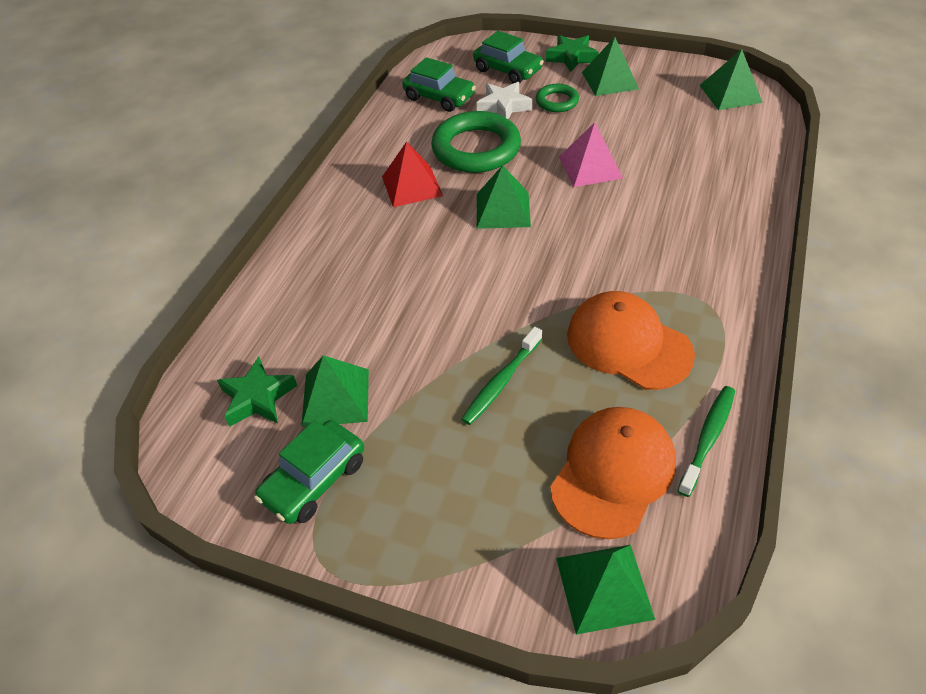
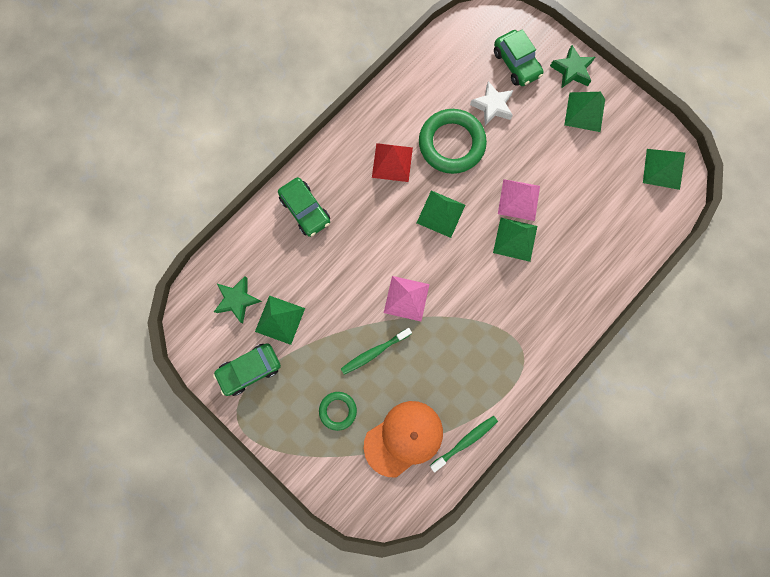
camera: 20 degrees right, 30 degrees up
green car [402,57,476,112] -> green car moved to [278,177,330,237]
green ring [536,84,579,112] -> green ring moved to [319,392,357,431]
green pyramid [556,545,655,635] -> green pyramid moved to [493,218,537,262]
orange cap [567,291,695,390] -> none
none -> pink pyramid [384,276,430,321]

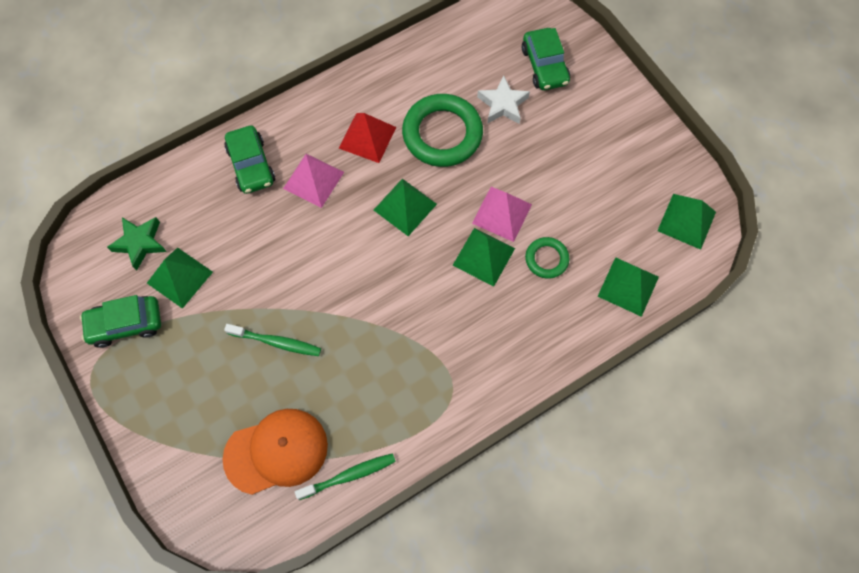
camera: 15 degrees right, 10 degrees down
green ring [319,392,357,431] -> green ring moved to [525,237,570,279]
green toothbrush [341,328,412,375] -> green toothbrush turned 150 degrees counterclockwise [224,324,321,356]
pink pyramid [384,276,430,321] -> pink pyramid moved to [283,154,344,208]
green star [550,45,595,88] -> none
green pyramid [564,92,605,132] -> green pyramid moved to [597,257,659,317]

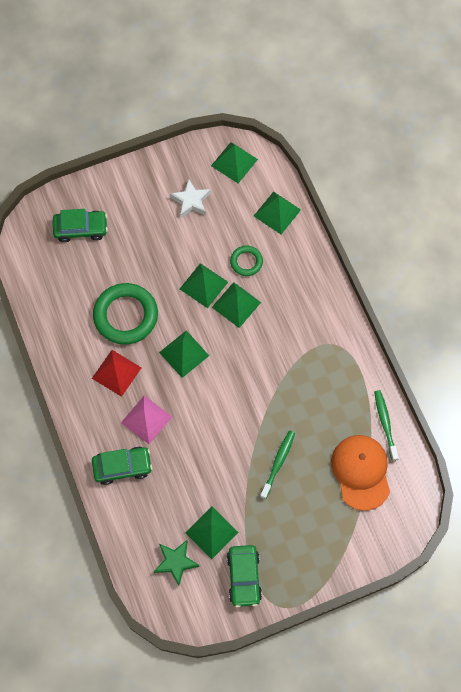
camera: 80 degrees left, 0 degrees up
pink pyramid [472,187,532,242] -> green pyramid [180,263,228,308]
white star [477,75,530,124] -> white star moved to [170,179,211,218]

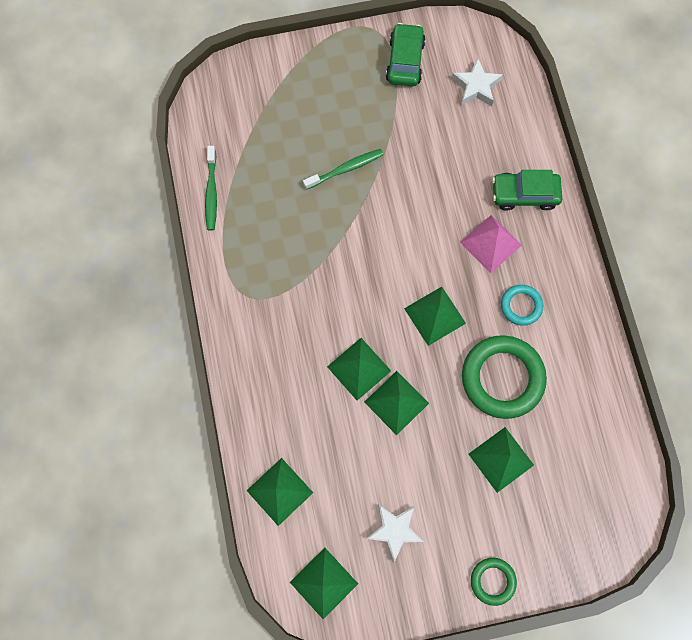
camera: 170 degrees left, 5 degrees up
green car [53,209,108,242] -> none
red pyramid [92,350,142,397] -> turquoise ring [501,285,543,326]
green star [154,540,200,586] -> white star [451,58,503,106]
green pyramid [185,506,239,559] -> green pyramid moved to [469,427,534,493]
green ring [230,246,263,276] -> green ring moved to [471,558,517,606]
green toothbrush [260,430,295,499] -> green toothbrush turned 150 degrees counterclockwise [303,149,384,190]
orange cap [331,435,390,511] -> none

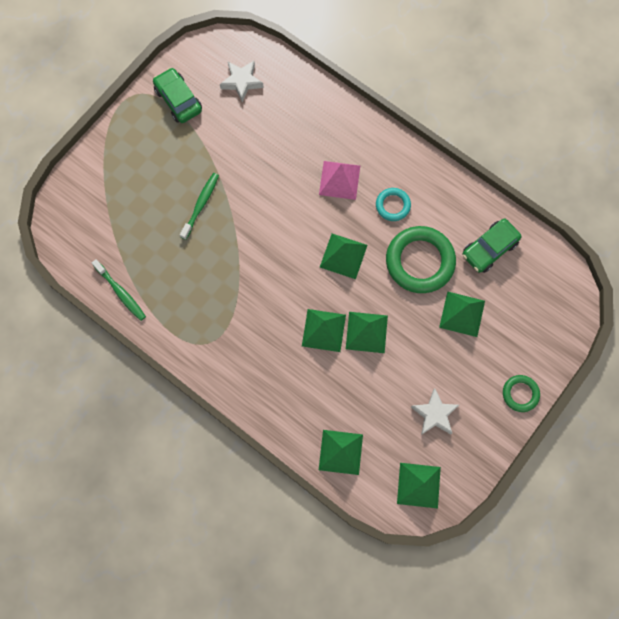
camera: 40 degrees left, 0 degrees up
green car [492,170,562,210] -> green car moved to [462,218,522,273]

